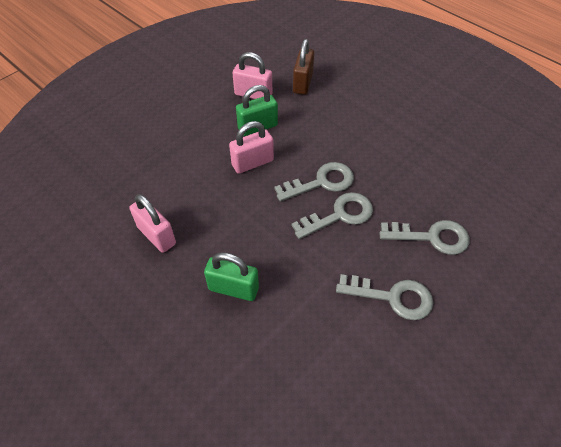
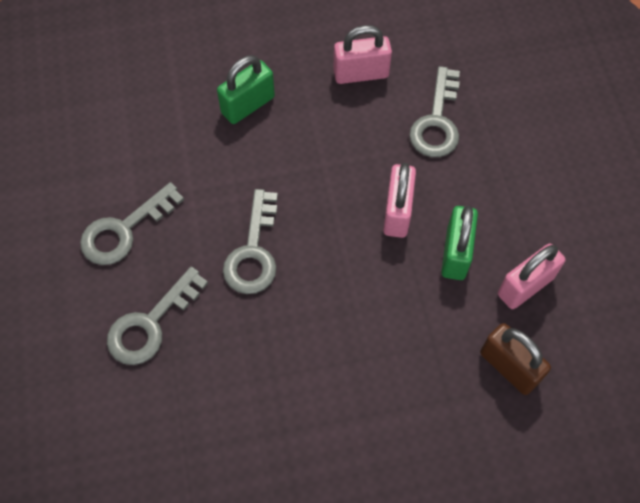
camera: 125 degrees right, 10 degrees up
grey key [274,162,354,202] -> grey key moved to [409,66,460,157]

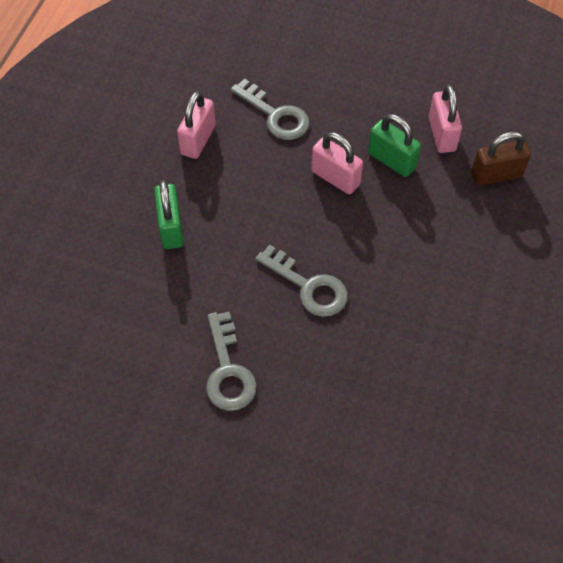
camera: 60 degrees left, 5 degrees down
grey key [107,266,208,365] -> none

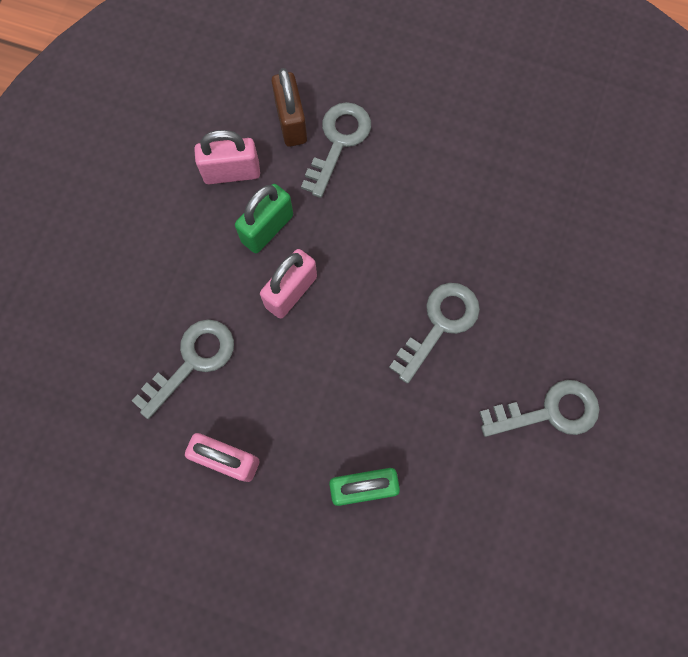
camera: 90 degrees left, 15 degrees up
none -> grey key [301,102,371,198]

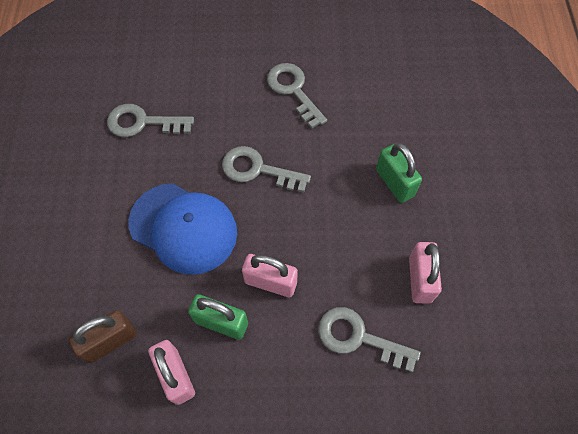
camera: 110 degrees left, 10 degrees down
grey key [301,102,371,198] -> grey key moved to [107,104,194,137]
none -> blue cap [128,183,237,275]

